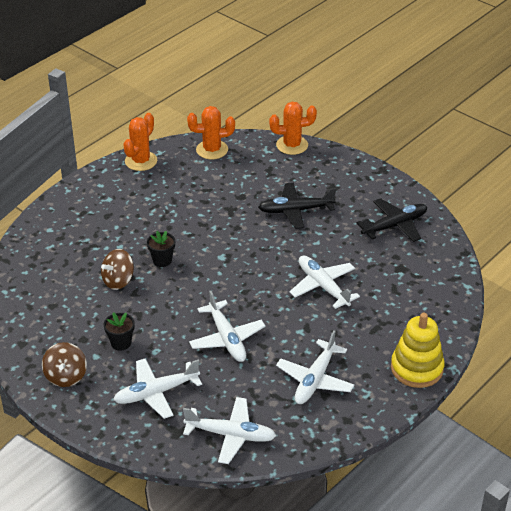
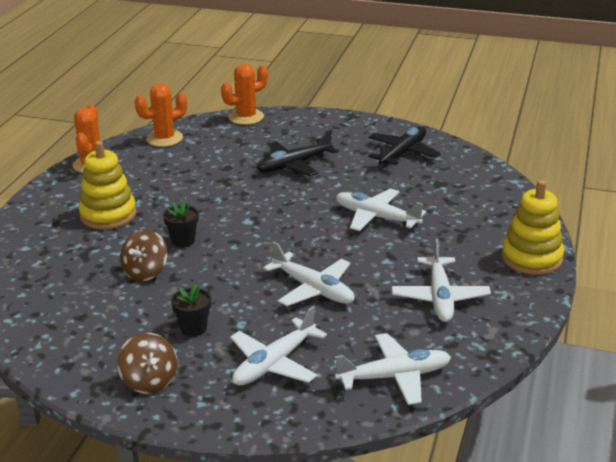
camera: 25 degrees left, 10 degrees down
none -> yellow stacking toy [78,141,137,229]

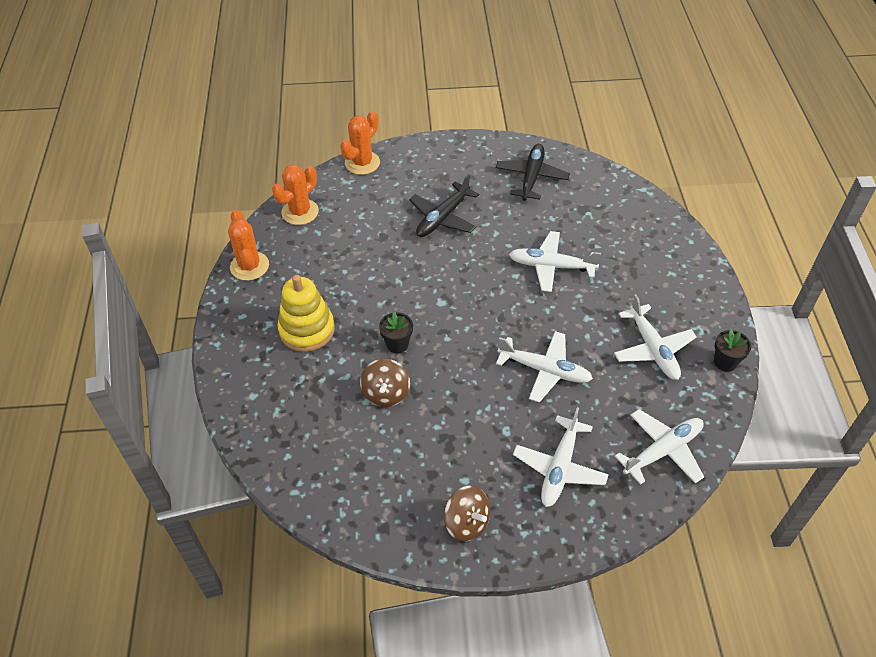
camera: 20 degrees left, 20 degrees up
black flower pot [171,284,211,337] -> black flower pot moved to [714,329,751,372]
yellow stacking toy [501,180,564,275] -> none

